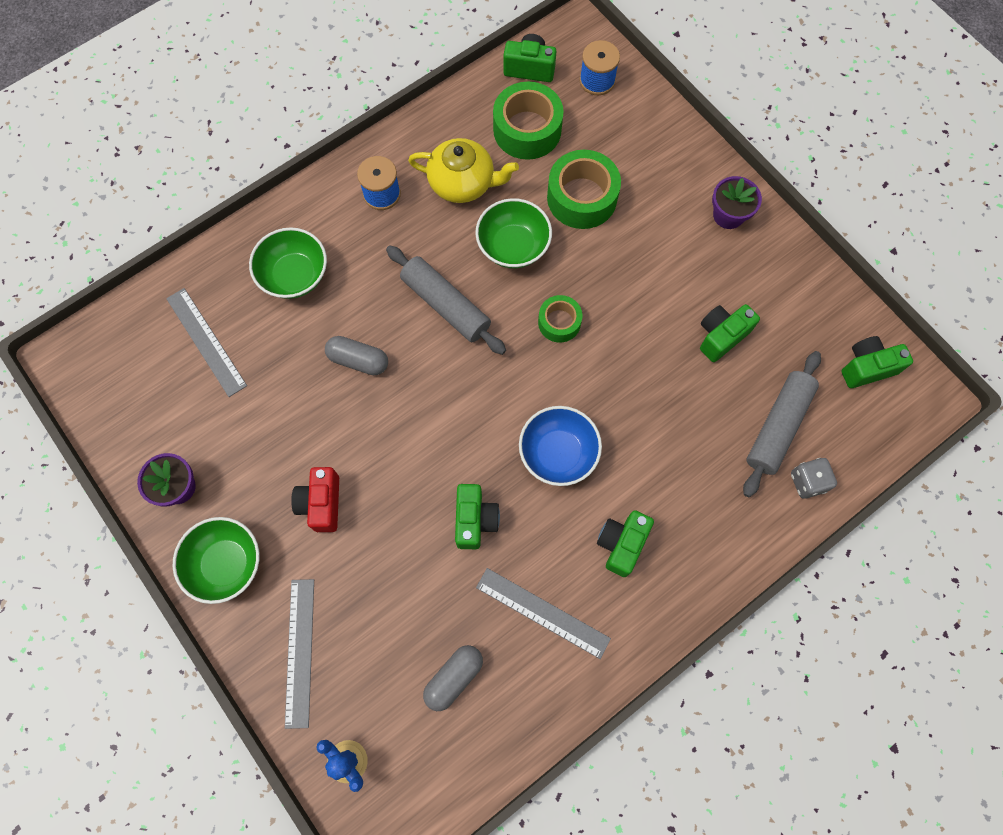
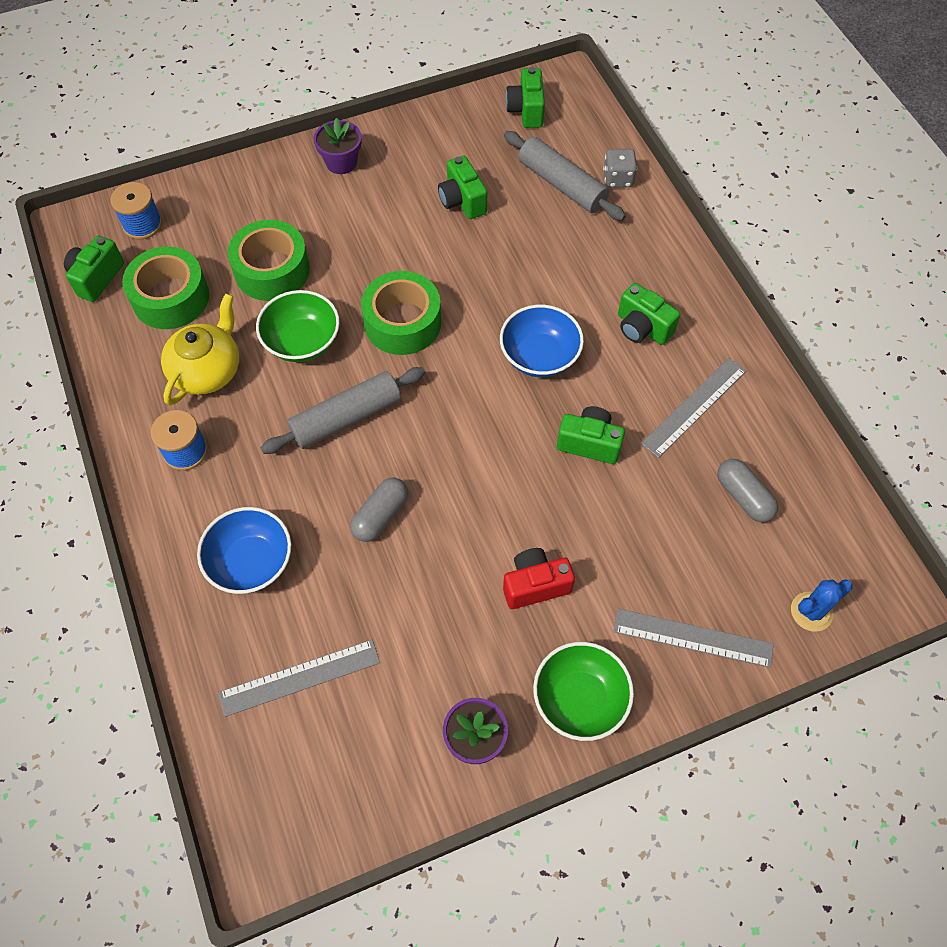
camera: 75 degrees left, 10 degrees down
green bowl [249,227,327,299] -> blue bowl [197,507,291,594]
red camera [291,467,339,532] -> red camera turned 150 degrees clockwise [503,548,575,609]
green tape [538,295,582,343] -> green tape [361,271,441,355], size x1.72

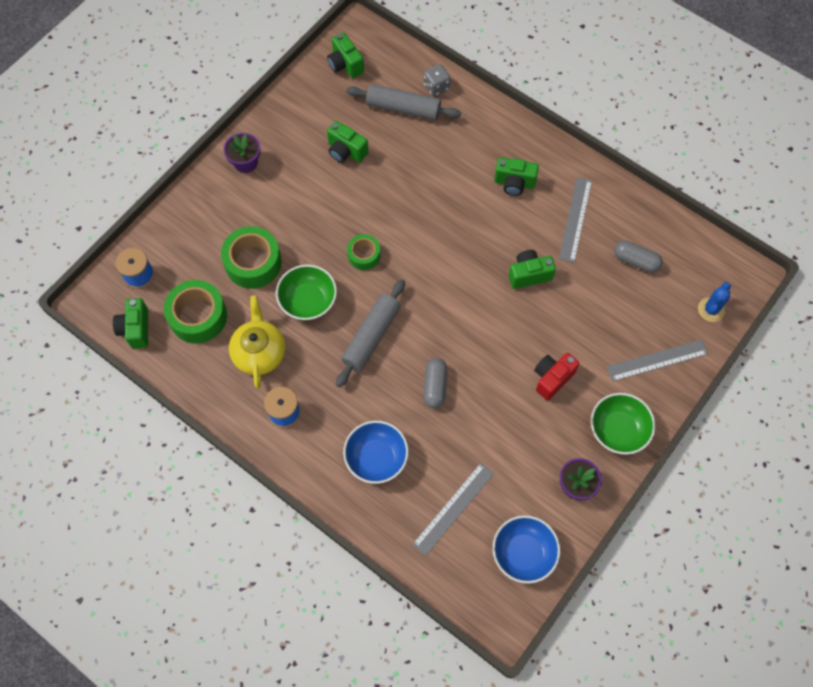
camera: 30 degrees left, 5 degrees up
green tape [361,271,441,355] -> green tape [347,234,381,270], size x0.58
blue bowl [500,305,584,377] -> blue bowl moved to [493,515,560,584]

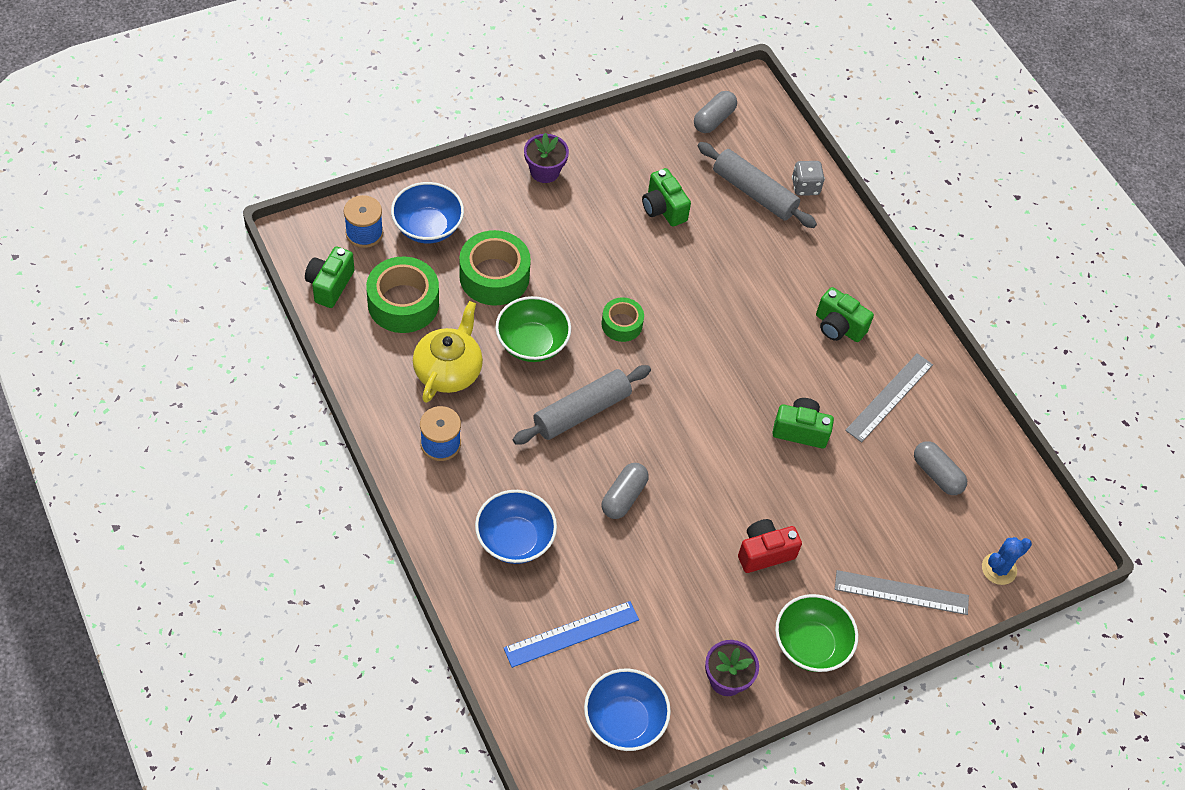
camera: 20 degrees right, 10 degrees down
green camera [327,32,364,78] -> grey capsule [694,91,737,133]
grey ruler [412,463,494,556] -> blue ruler [504,601,639,668]
none -> blue bowl [391,182,464,244]

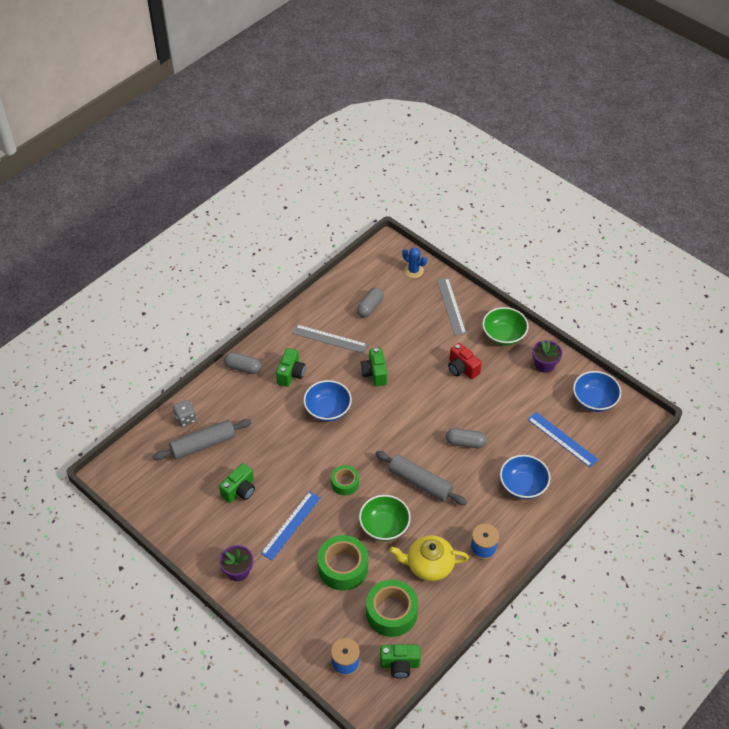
camera: 105 degrees left, 5 degrees down
blue bowl [391,182,464,244] -> blue bowl moved to [304,380,352,422]
grey capsule [694,91,737,133] -> grey capsule moved to [224,352,262,374]
grey rolling pin [698,142,817,228] -> grey rolling pin turned 45 degrees clockwise [152,419,251,461]
none -> blue ruler [261,491,321,560]

